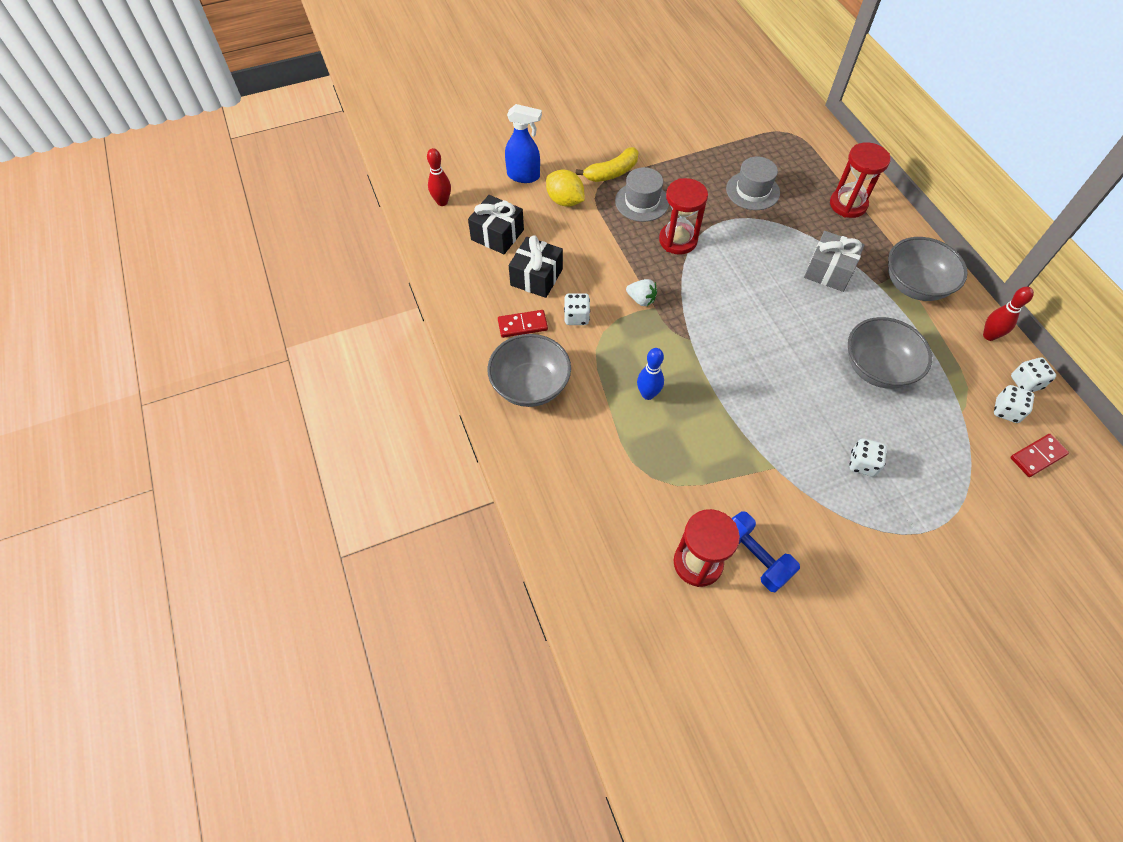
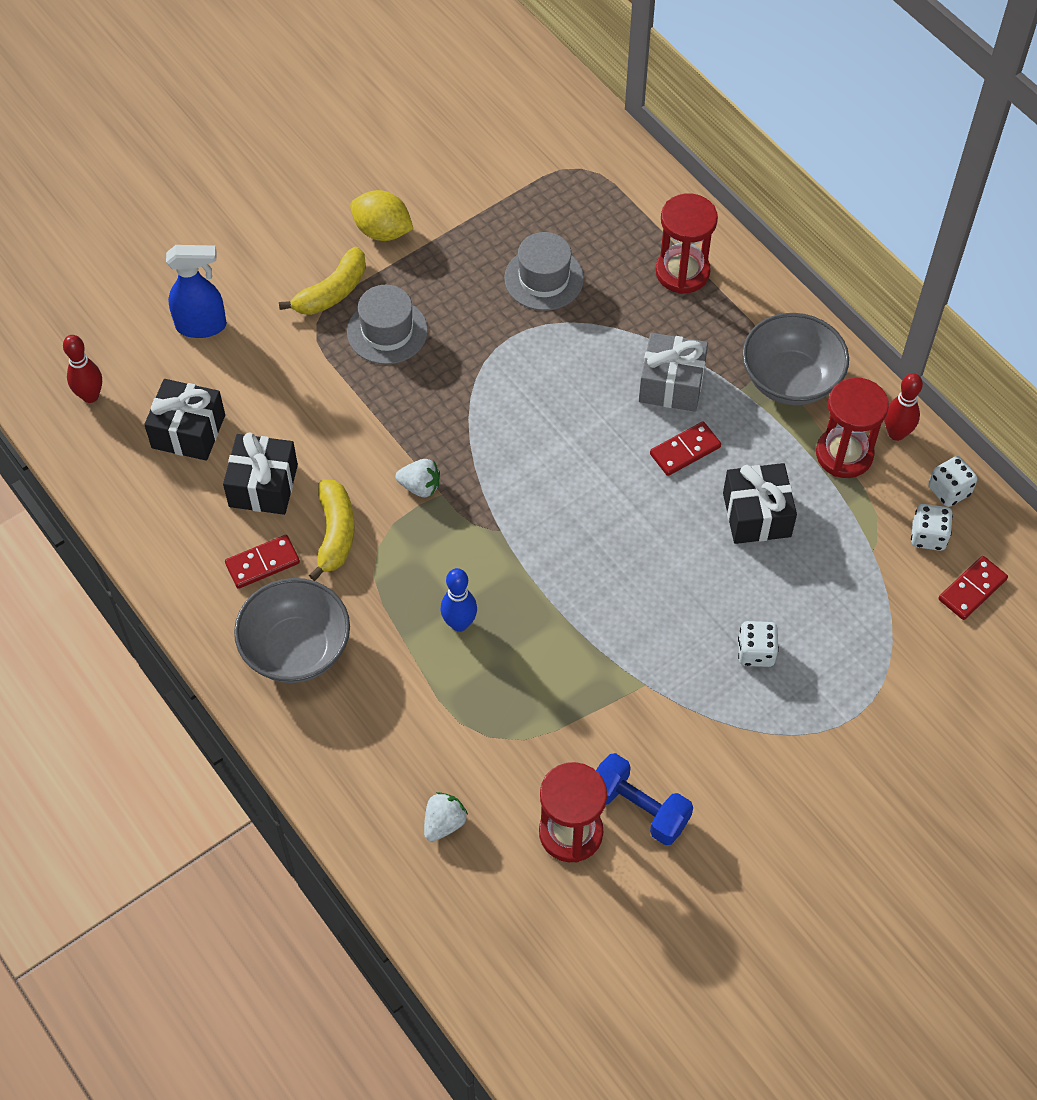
camera: 15 degrees left, 0 degrees up
yellow lemon [546,170,585,207] -> yellow lemon moved to [350,190,414,241]
white dice [564,293,590,325] -> yellow banana [309,480,355,581]
red hourglass [659,178,708,254] -> red hourglass moved to [816,378,889,478]
grey bowl [848,317,932,389] -> black gift [723,463,797,544]
none -> white strawberry [424,792,468,841]
none -> red domino [650,422,721,476]

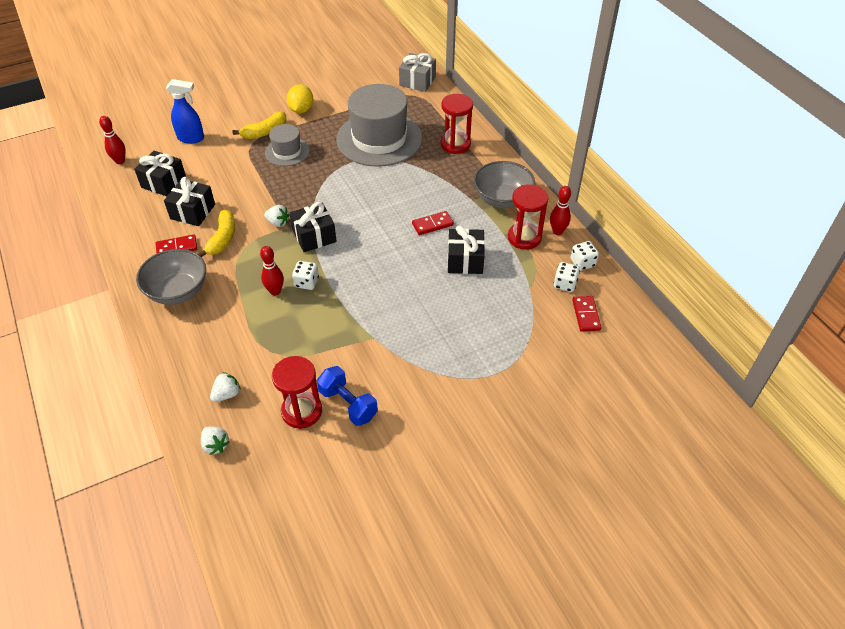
camera: 10 degrees right, 10 degrees down
yellow lemon [350,190,414,241] -> yellow lemon turned 60 degrees clockwise [287,84,313,113]
blue bowling pin [441,568,477,632] -> red bowling pin [260,246,284,296]
grey hat [504,232,584,311] -> grey hat [336,84,422,167], size x1.97
grey gift [639,333,708,412] -> grey gift moved to [399,53,436,92]
white dice [738,621,779,667] -> white dice moved to [292,261,319,290]
red domino [938,556,1008,620] -> red domino turned 60 degrees counterclockwise [572,296,601,332]
none -> white strawberry [201,426,229,455]
none -> black gift [290,202,337,252]

